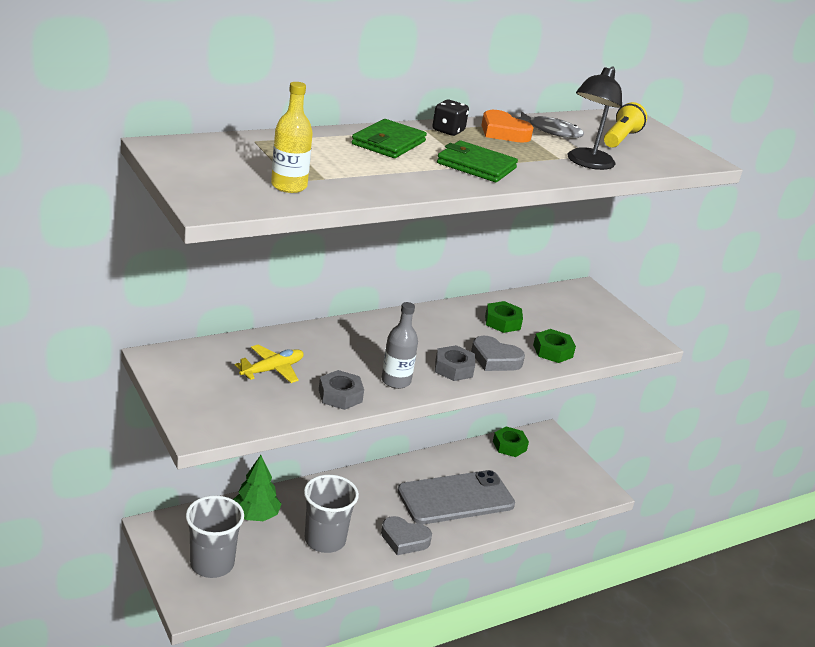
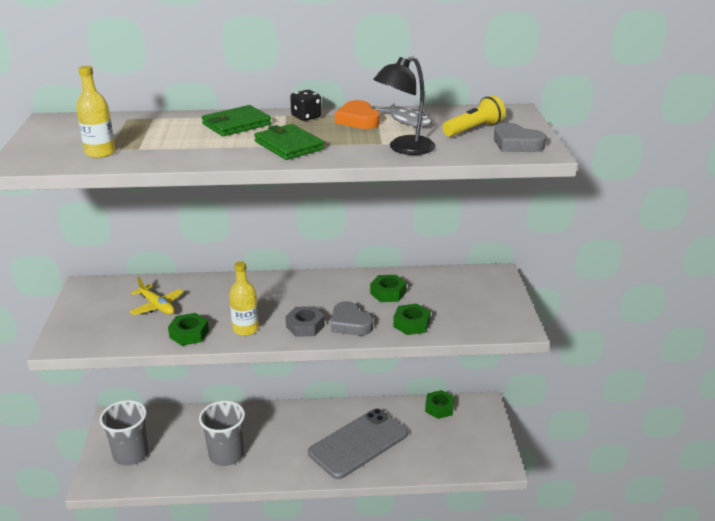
camera: 30 degrees right, 0 degrees up
green tree [233,455,281,521] -> none
yellow plane [235,344,304,383] -> yellow plane turned 60 degrees clockwise [130,277,184,315]
grey nut [319,370,364,410] -> green nut [168,313,209,346]
grey heart [381,516,432,555] -> grey heart moved to [494,123,546,152]
grey bottle [382,302,418,389] -> yellow bottle [229,261,259,336]
grey phone [397,470,515,524] -> grey phone turned 45 degrees counterclockwise [308,408,408,479]

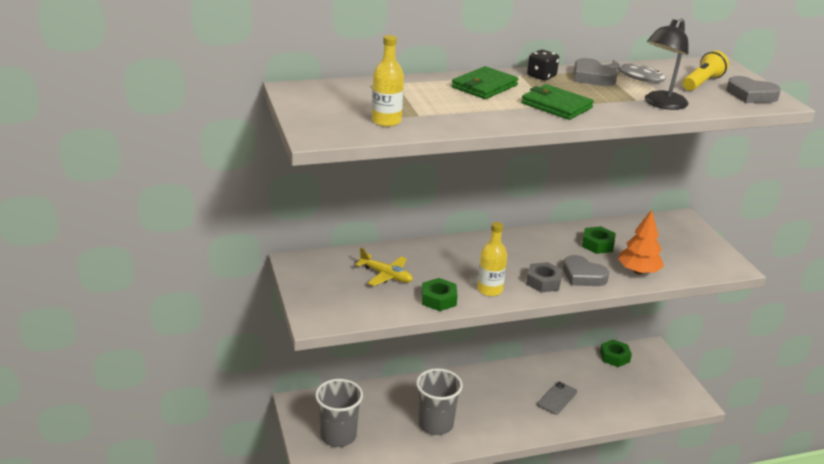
camera: 15 degrees left, 0 degrees up
grey phone [308,408,408,479] -> grey phone [537,382,577,415], size x0.47
orange heart [335,100,380,129] -> grey heart [574,58,618,86]
green nut [393,303,431,335] -> orange tree [618,210,664,274]

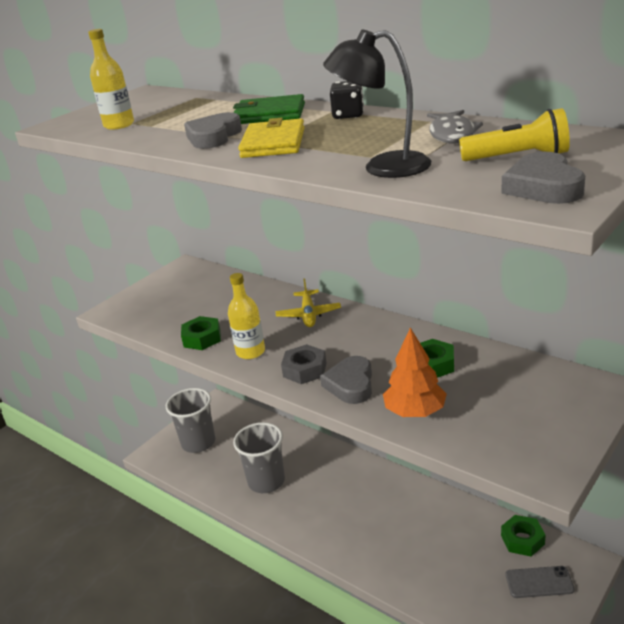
camera: 60 degrees right, 0 degrees up
yellow plane [355,248,413,286] -> yellow plane moved to [276,278,341,327]
green wallet [521,84,594,120] -> yellow wallet [238,118,305,158]
grey phone [537,382,577,415] -> grey phone moved to [506,566,575,598]
grey heart [574,58,618,86] -> grey heart moved to [184,112,242,149]

